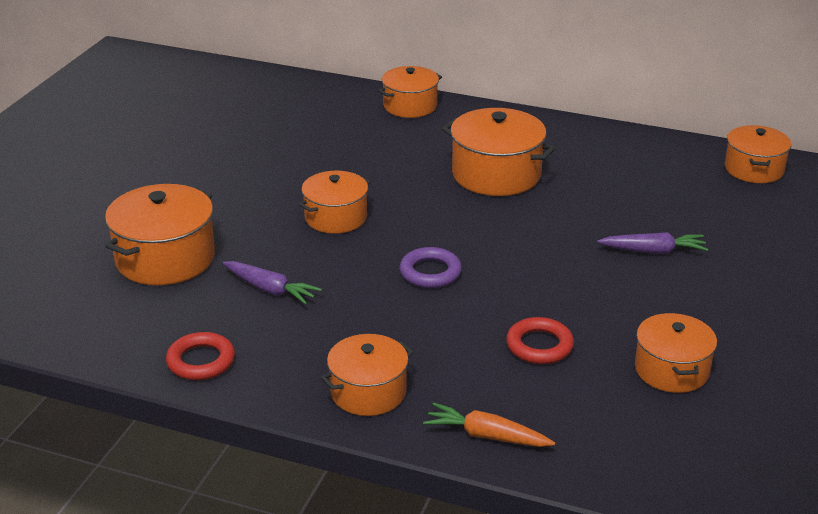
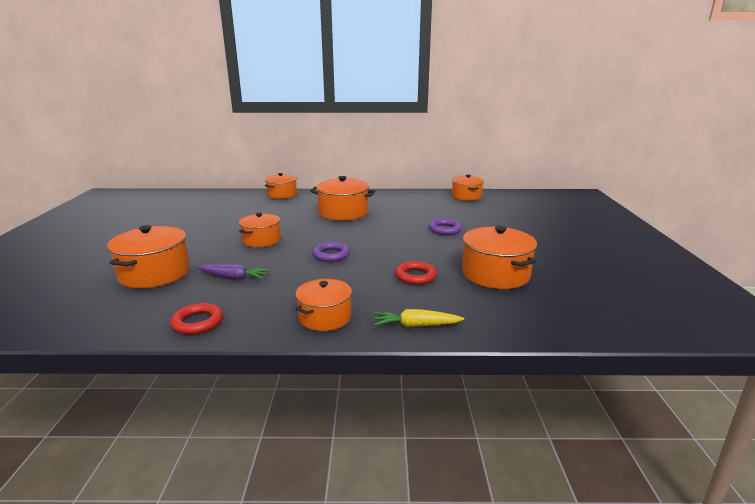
camera: 20 degrees left, 10 degrees down
orange carrot [423,403,555,447] -> yellow carrot [374,309,464,327]
purple carrot [597,232,708,254] -> purple ring [429,218,462,235]
orange pot [635,313,717,393] -> orange pot [462,226,537,289], size x1.51

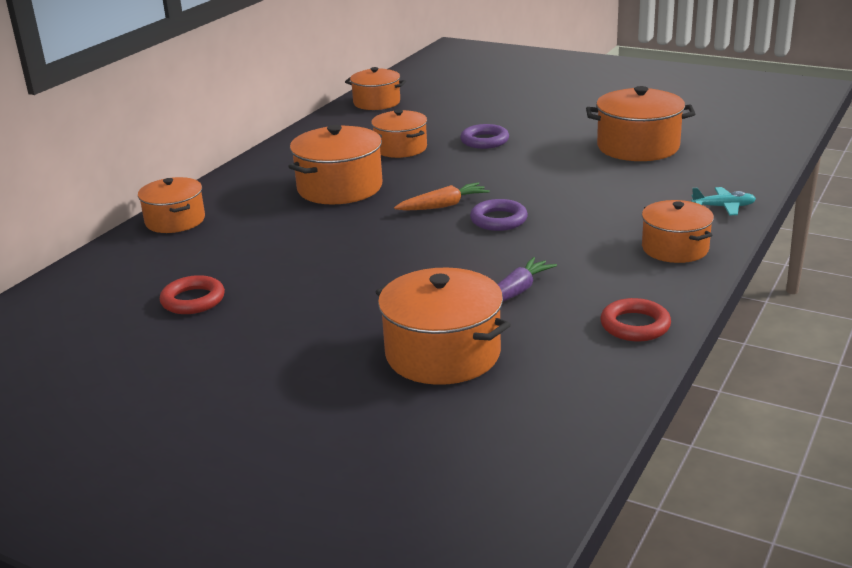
camera: 60 degrees left, 5 degrees up
orange pot [239,213,281,247] -> orange pot moved to [371,109,427,158]
yellow carrot [374,309,464,327] -> turquoise plane [691,187,756,215]
red ring [395,261,437,285] -> red ring moved to [160,275,225,314]
none -> orange carrot [394,182,490,211]

